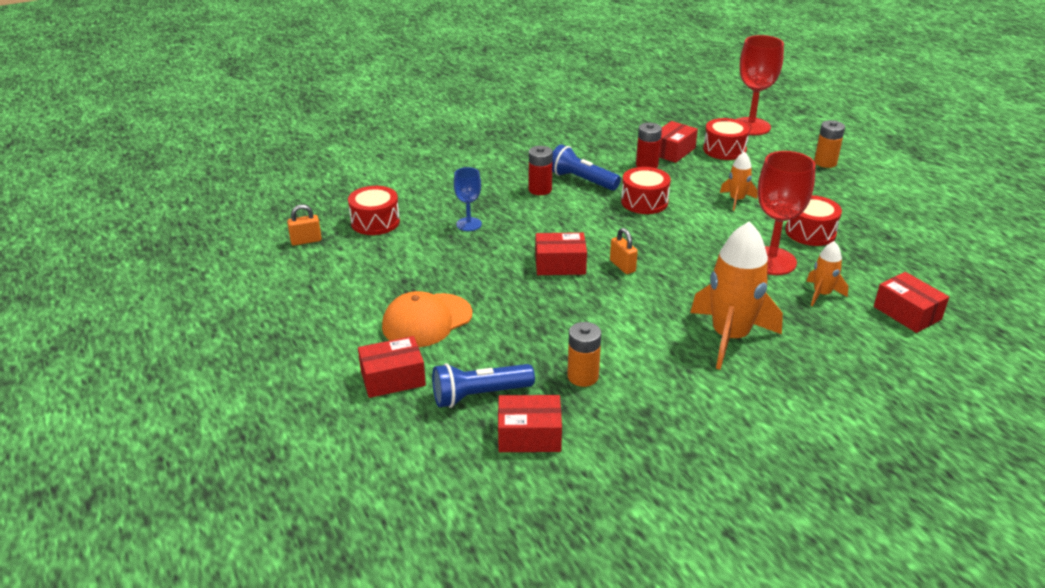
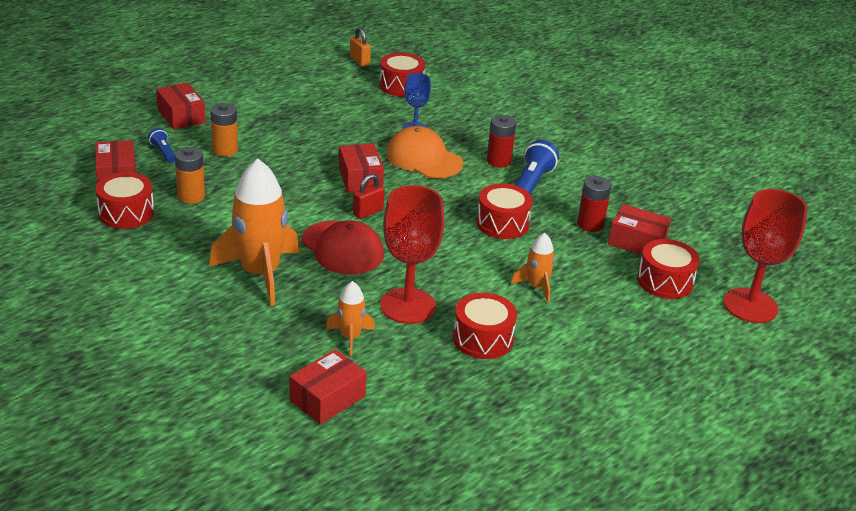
camera: 75 degrees right, 0 degrees up
orange cap [382,291,472,347] -> orange cap moved to [386,126,463,178]
blue flashlight [432,363,535,408] -> blue flashlight [148,128,175,163], size x0.55
orange padlock [610,228,638,274] -> red padlock [353,174,385,219]
orange battery [814,120,845,168] -> orange battery moved to [210,103,238,157]
none -> red drum [95,172,154,229]
none -> red cap [302,220,384,274]

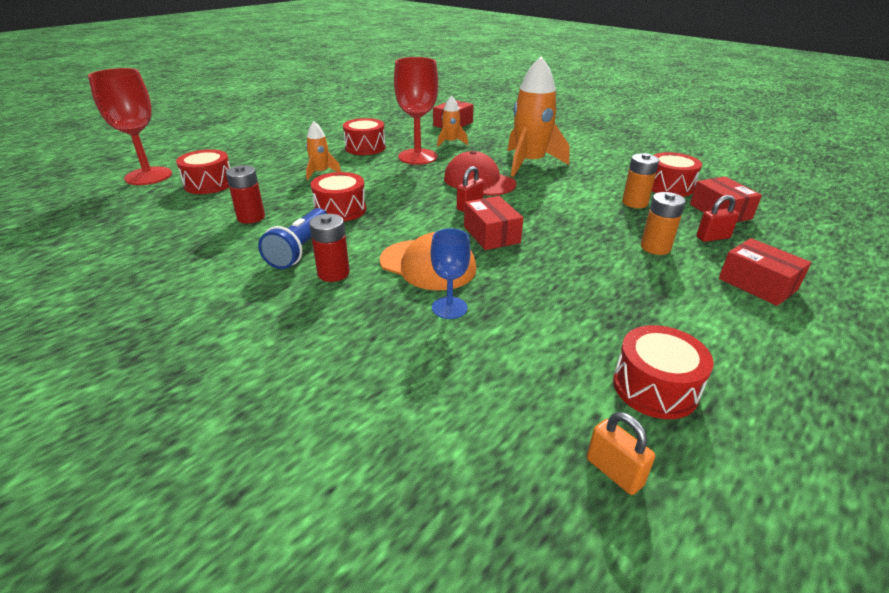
camera: 175 degrees right, 0 degrees up
blue flashlight [148,128,175,163] -> red padlock [696,195,739,242]
red drum [379,53,425,97] -> red drum moved to [613,325,714,419]
red box [608,204,671,255] -> none

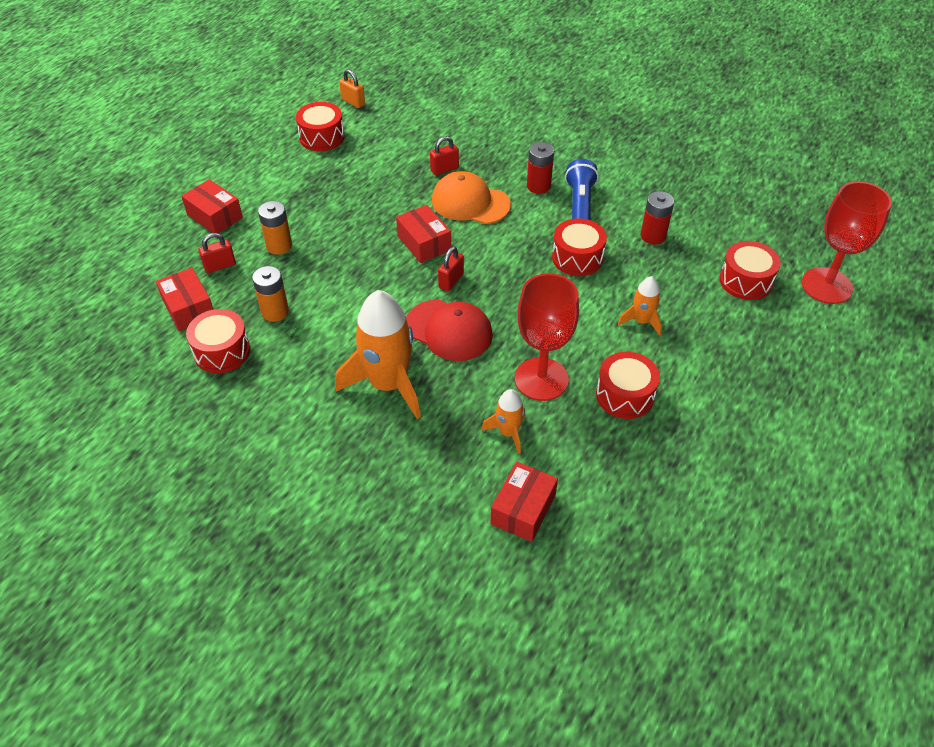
camera: 170 degrees right, 15 degrees up
blue goblet [431,228,471,319] -> red padlock [430,136,459,175]

